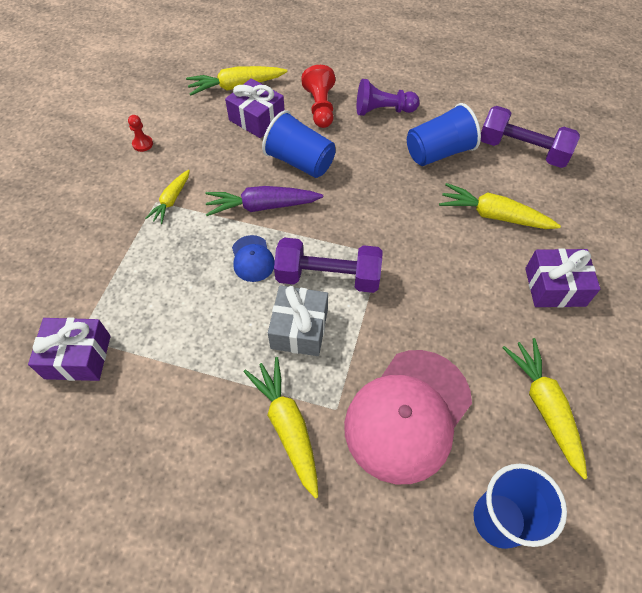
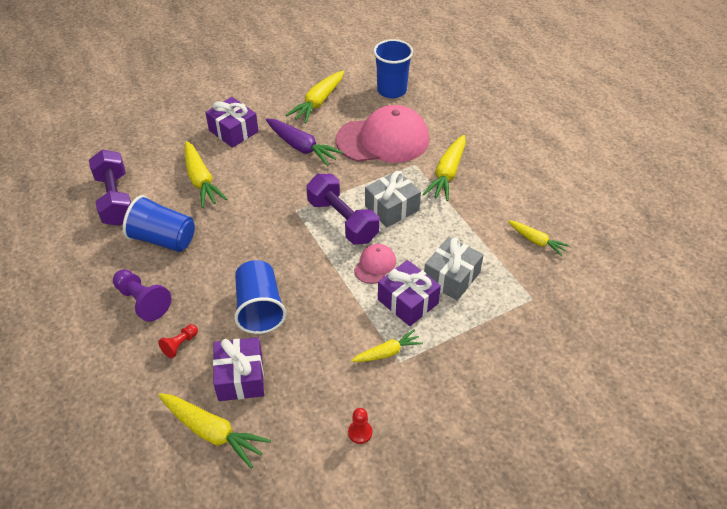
camera: 135 degrees left, 10 degrees down
purple gift [28,317,111,381] -> purple gift moved to [378,260,441,326]
purple carrot [206,186,323,216] -> purple carrot moved to [266,118,344,166]
blue cap [232,235,275,282] -> pink cap [354,244,396,284]
red pawn [301,65,335,128] -> red pawn [158,324,198,358], size x0.57
none -> grey gift [424,237,484,301]
none -> yellow carrot [508,221,570,256]

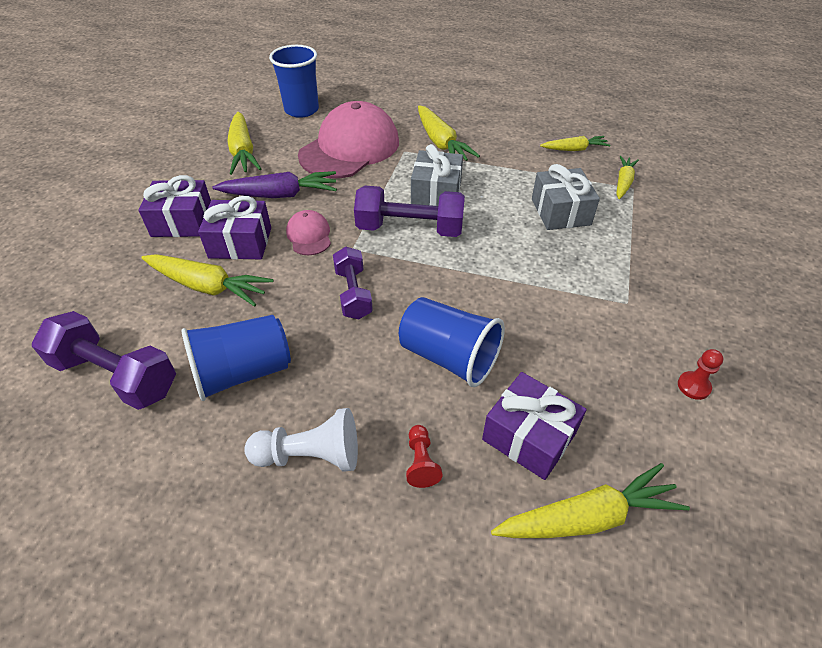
camera: 45 degrees left, 0 degrees up
purple pawn [113,269,171,322] -> white pawn [244,408,358,472]
yellow carrot [351,329,423,362] -> yellow carrot moved to [616,156,639,199]
pink cap [354,244,396,284] -> pink cap moved to [286,210,331,255]
purple gift [378,260,441,326] -> purple gift moved to [198,196,271,259]
none -> purple dumbbell [333,247,373,319]

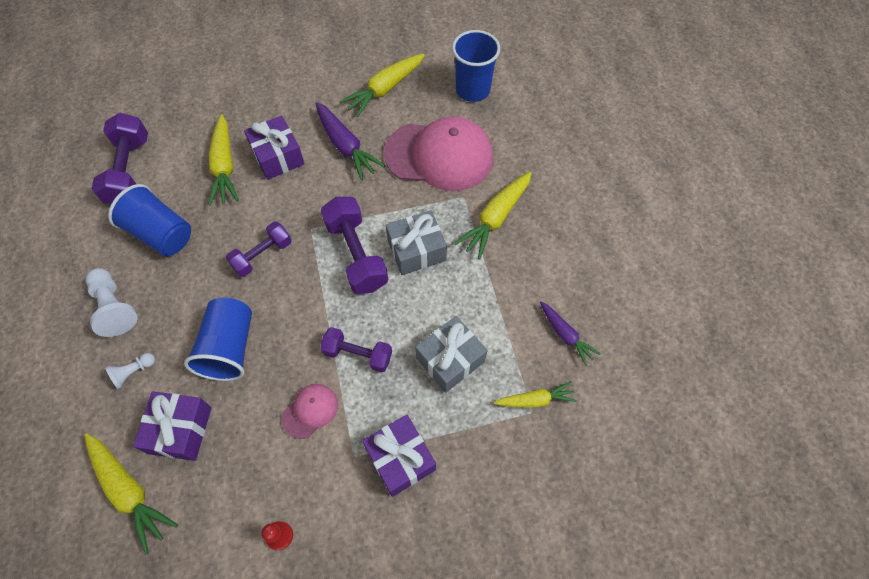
camera: 60 degrees right, 15 degrees up
purple gift [138,175,211,237] -> purple gift moved to [362,415,436,497]
pink cap [286,210,331,255] -> pink cap moved to [282,384,338,439]
red pawn [406,425,443,488] -> white pawn [105,353,155,389]
yellow carrot [540,136,610,151] -> purple carrot [540,302,600,366]
none -> purple dumbbell [320,327,392,373]

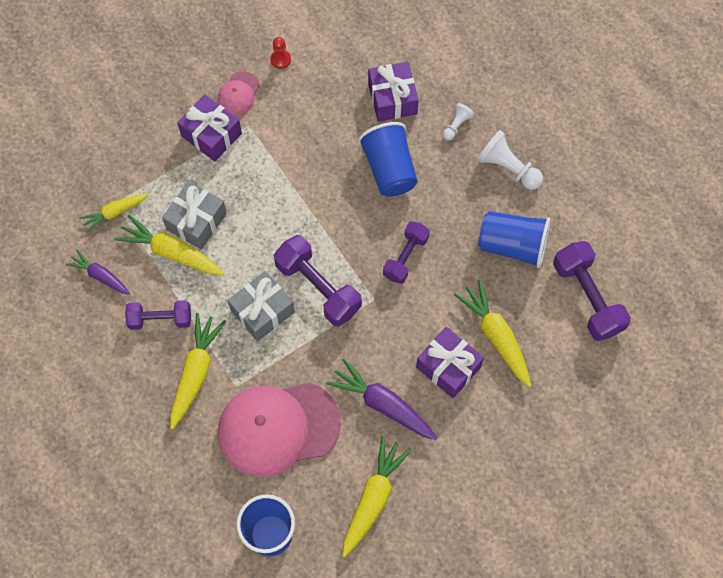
camera: 160 degrees right, 5 degrees up
yellow carrot [84,433,178,554] -> yellow carrot moved to [114,215,224,276]
pink cap [282,384,338,439] -> pink cap moved to [218,71,260,115]
purple dumbbell [320,327,392,373] -> purple dumbbell moved to [125,300,191,330]

